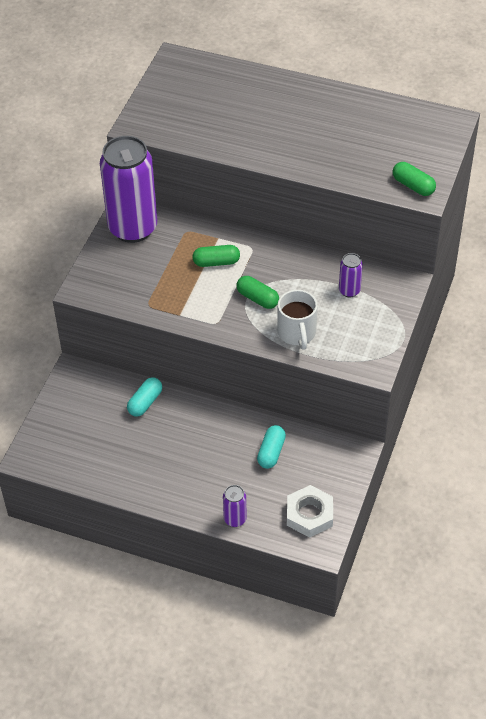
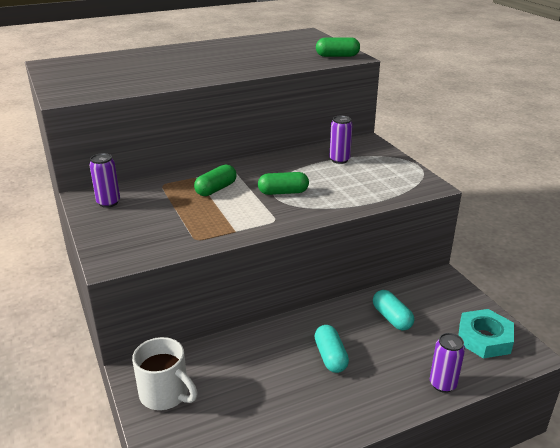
camera: 45 degrees left, 20 degrees down
purple can [100,136,157,243] -> purple can [89,153,120,208], size x0.42
turquoise capsule [127,377,162,417] -> turquoise capsule moved to [315,325,349,373]
white mug [277,290,318,350] -> white mug moved to [132,337,198,410]
white nut [287,485,333,538] -> turquoise nut [459,309,514,358]

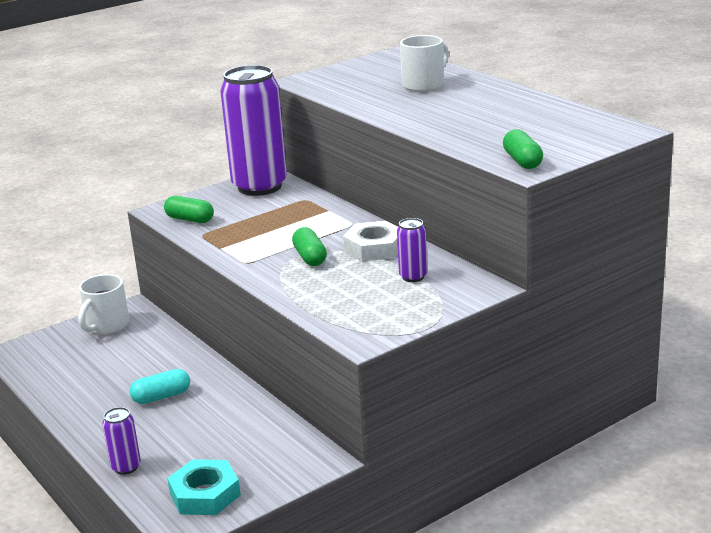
camera: 80 degrees right, 5 degrees down
purple can [89,153,120,208] -> purple can [220,65,287,196], size x2.38
green capsule [194,164,237,196] -> green capsule moved to [164,196,214,223]
turquoise capsule [373,290,414,331] -> none
none -> white nut [343,221,398,261]
none -> white mug [400,35,449,92]

